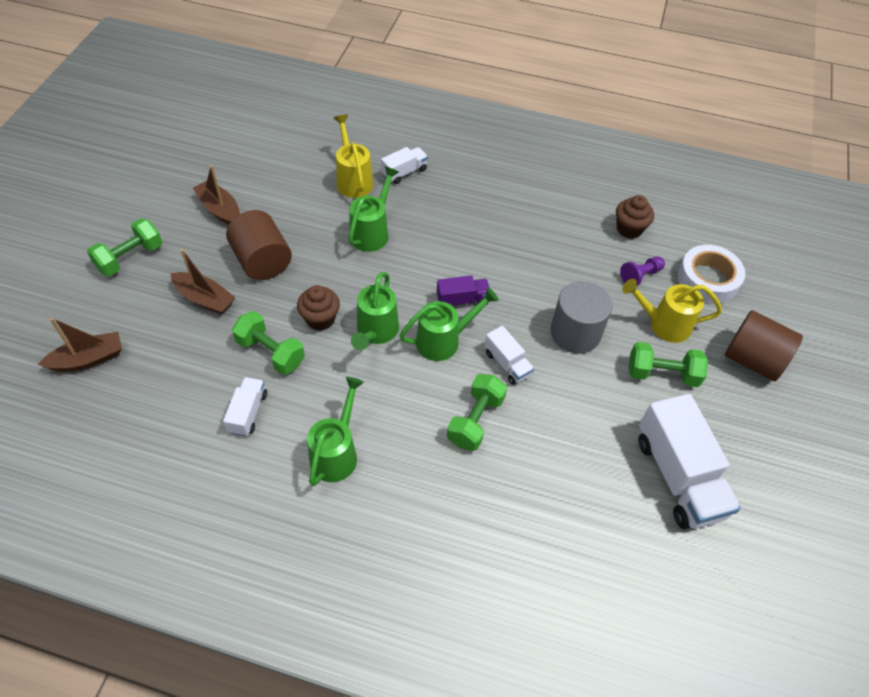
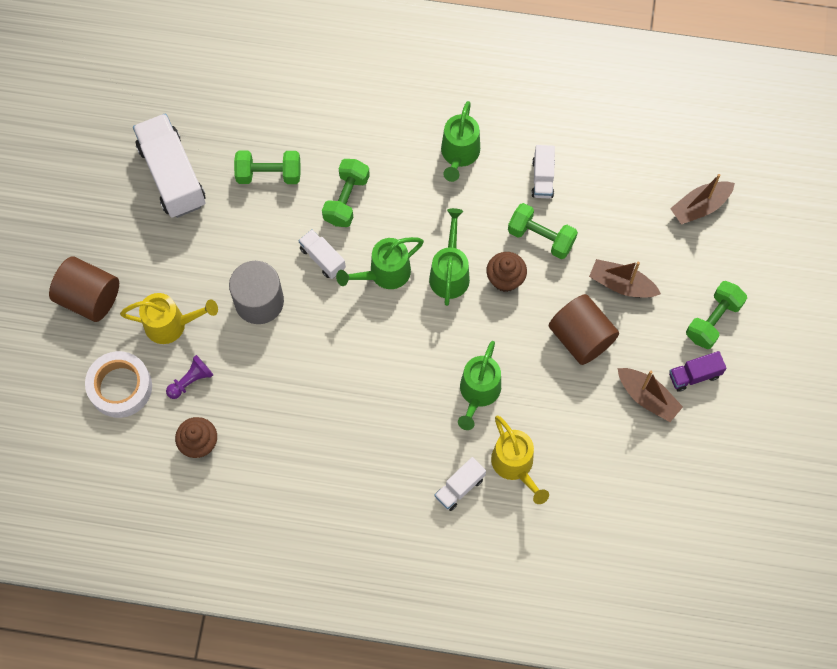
camera: 175 degrees right, 15 degrees up
purple truck [437,275,490,307] -> purple truck moved to [669,351,727,392]
green dumbbell [629,342,708,387] -> green dumbbell moved to [234,151,300,184]

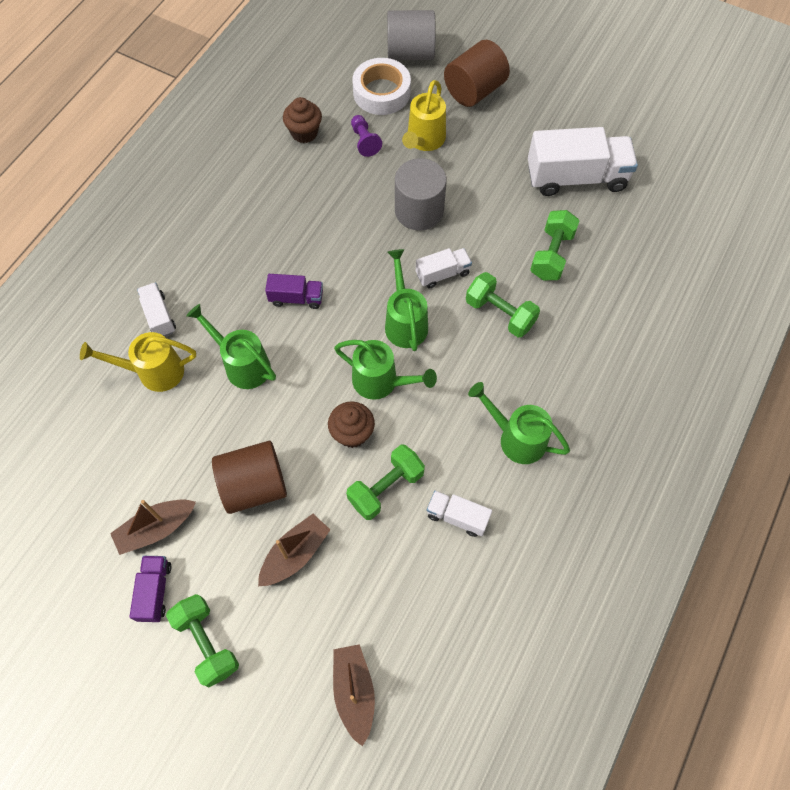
camera: 110 degrees right, 5 degrees down
none -> purple truck [265,274,323,309]
none -> grey cylinder [387,10,436,60]

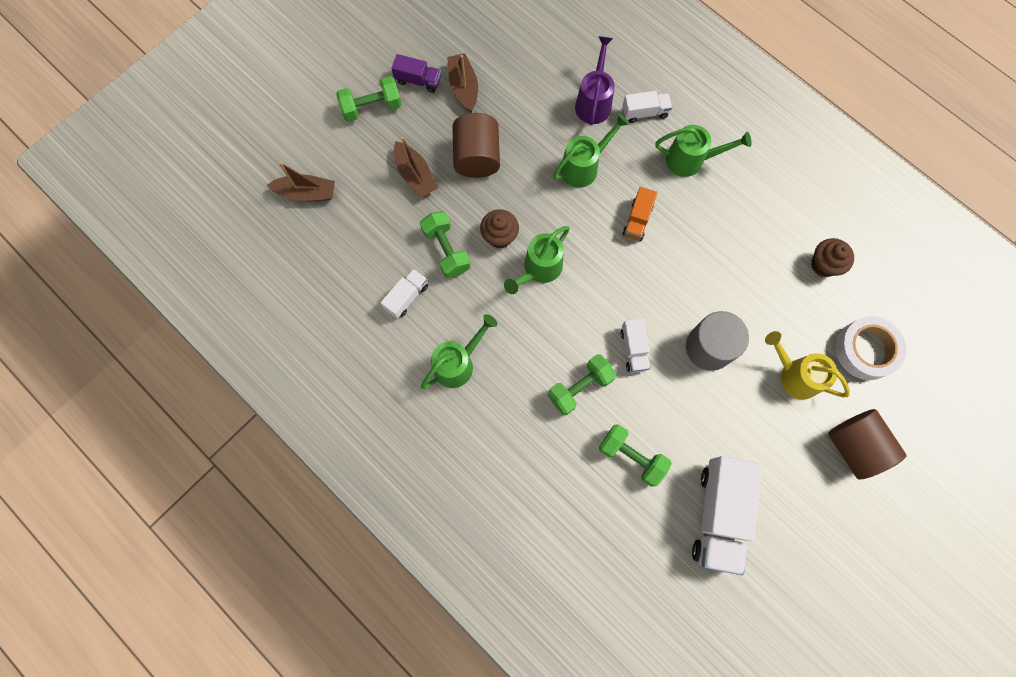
camera: 105 degrees right, 10 degrees up
yellow watering can [80,332,196,392] -> purple watering can [575,36,615,125]
purple truck [265,274,323,309] -> orange truck [622,187,657,241]
purple pawn [351,115,382,157] -> none
green watering can [385,249,428,351] -> green watering can moved to [655,125,752,177]
grey cylinder [387,10,436,60] -> none

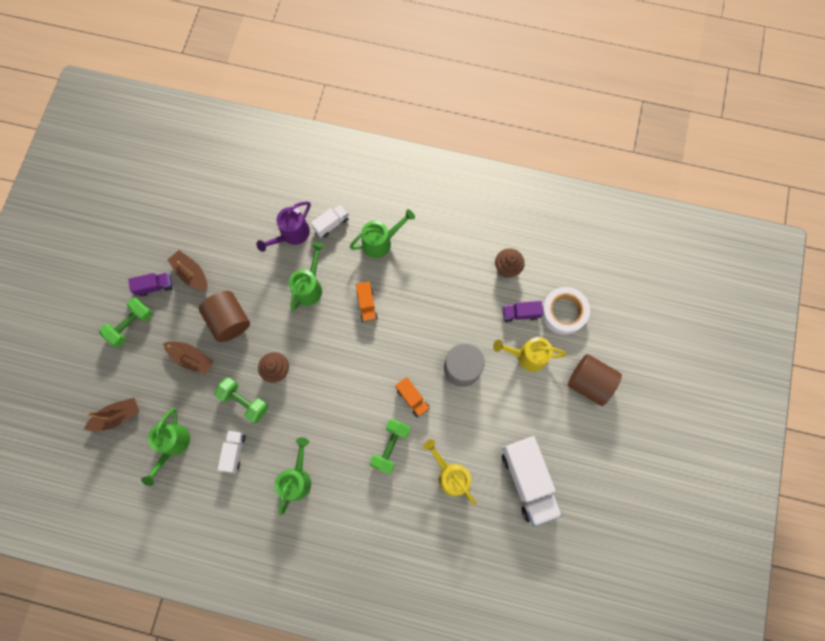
camera: 30 degrees left, 0 degrees up
green watering can [504,226,570,294] -> green watering can moved to [141,408,190,486]
purple watering can [575,36,615,125] -> purple watering can turned 120 degrees counterclockwise [256,201,311,252]
green dumbbell [599,424,672,486] -> yellow watering can [423,439,477,505]
white truck [621,318,650,373] -> orange truck [395,377,430,417]
none -> purple truck [502,301,543,323]

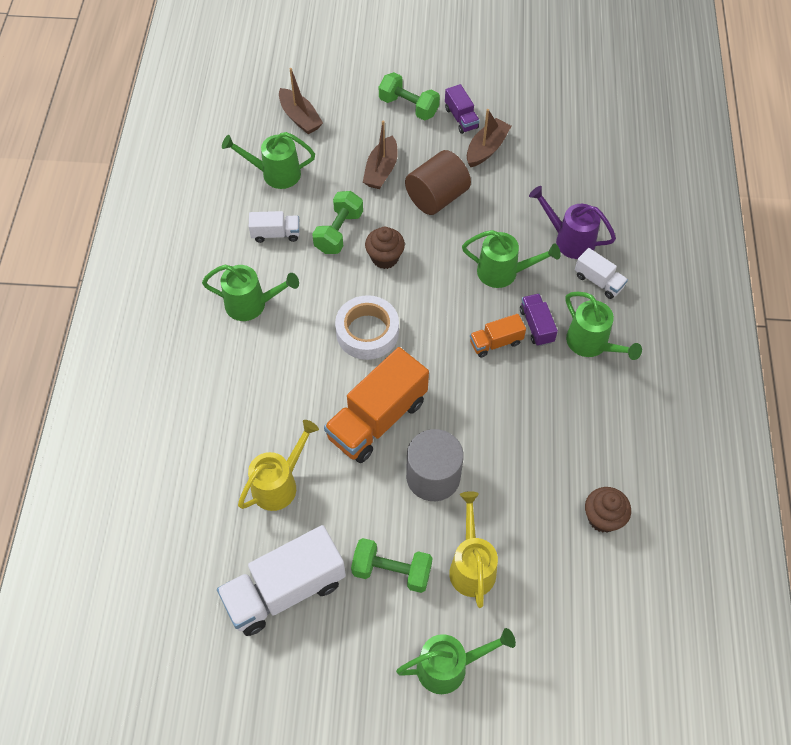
camera: 80 degrees right, 15 degrees down
green dumbbell [370,419,410,475] -> green dumbbell moved to [351,538,433,593]
orange truck [395,377,430,417] -> orange truck [324,347,429,463], size x1.99
purple truck [502,301,543,323] -> purple truck moved to [520,294,558,346]
white tape [542,287,590,335] -> white tape moved to [335,295,399,360]
brown cylinder [568,354,622,406] -> green watering can [396,628,516,694]

